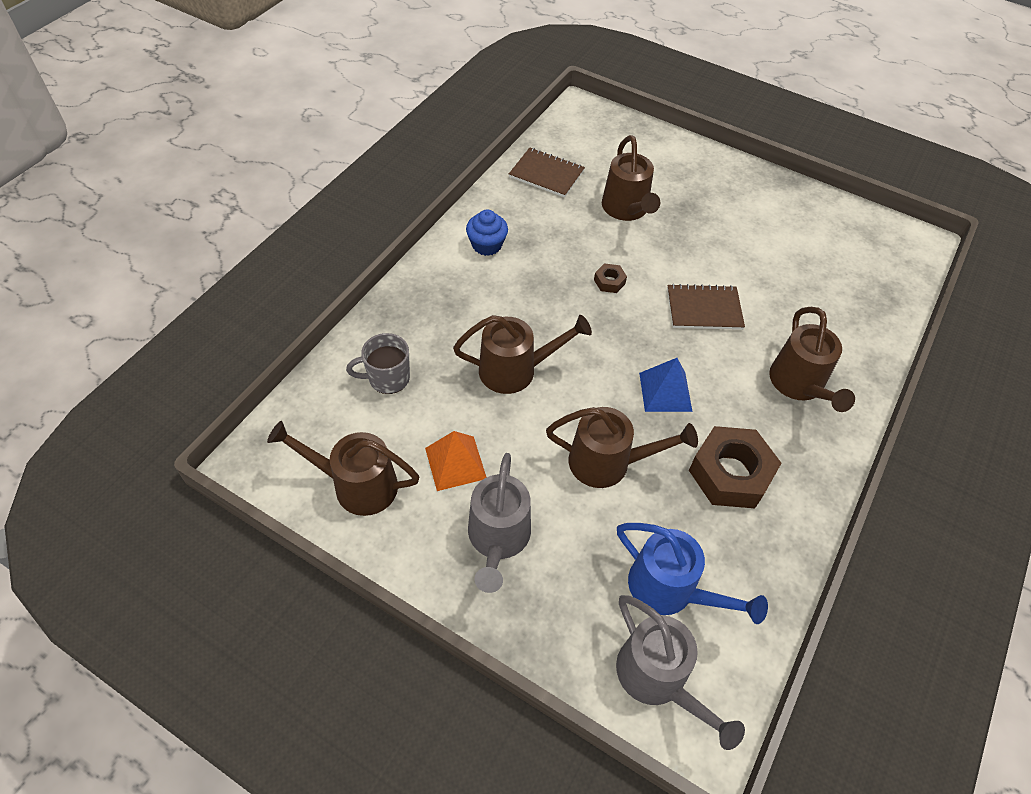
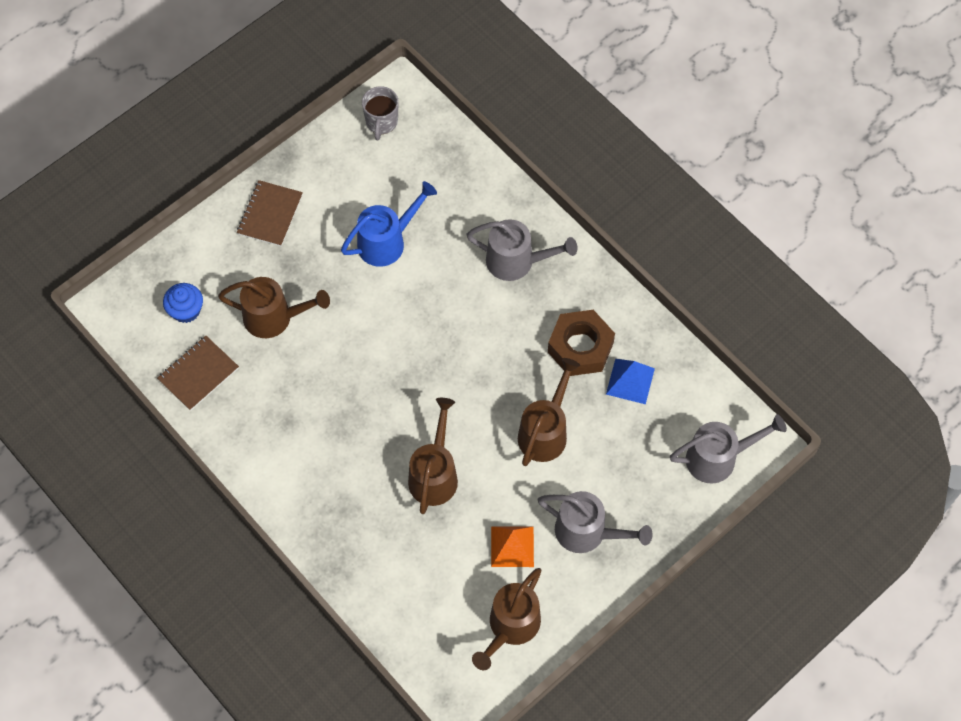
camera: 70 degrees left, 10 degrees up
grey mug [346,333,410,394] -> grey mug moved to [362,86,399,140]
blue cupcake [466,210,508,256] -> blue cupcake moved to [163,283,203,323]
brown nut [594,263,627,293] -> none
blue watering can [617,523,768,624] -> blue watering can moved to [341,181,437,267]
blue pyramid [639,358,693,412] -> blue pyramid moved to [606,359,655,404]
brown notebook [667,284,745,330] -> brown notebook moved to [237,180,303,247]
brown watering can [769,307,855,412] -> grey watering can [466,219,578,281]

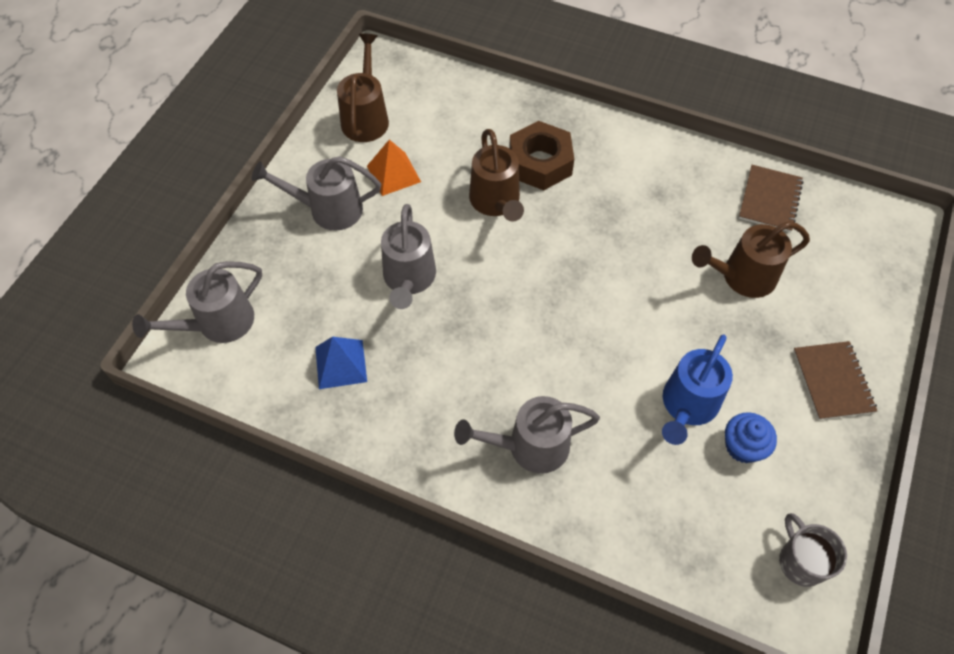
camera: 155 degrees right, 5 degrees down
blue cupcake [163,283,203,323] -> blue cupcake moved to [725,412,777,463]
brown watering can [518,358,580,466] -> grey watering can [381,204,436,309]
brown nut [548,310,615,376] -> brown nut moved to [509,121,574,190]

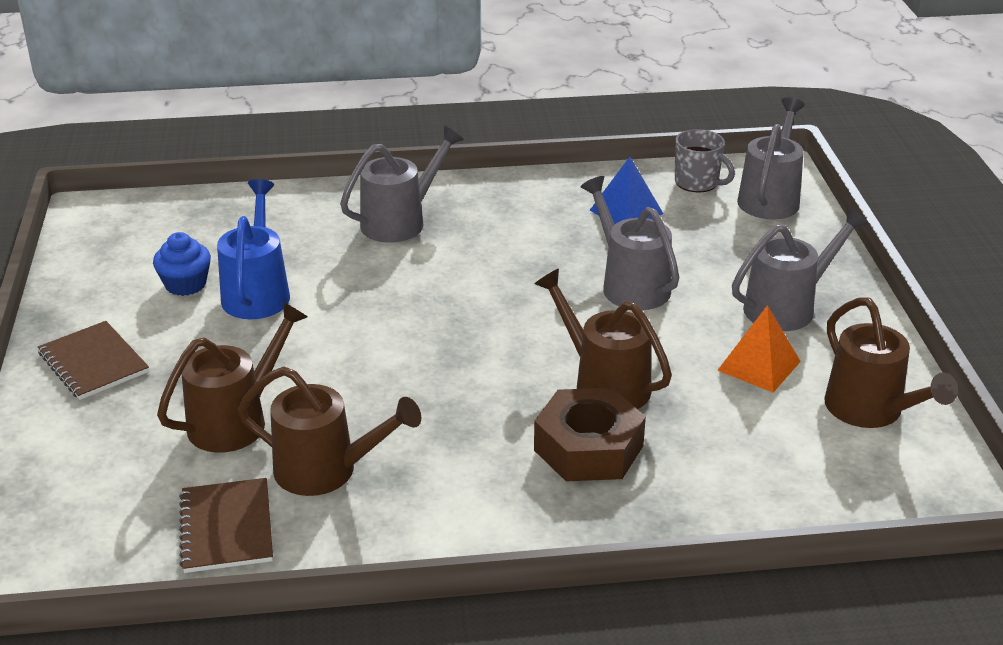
camera: 150 degrees right, 25 degrees down
grey mug [779,513,847,587] -> grey mug moved to [675,129,735,192]
none -> brown watering can [238,367,421,496]

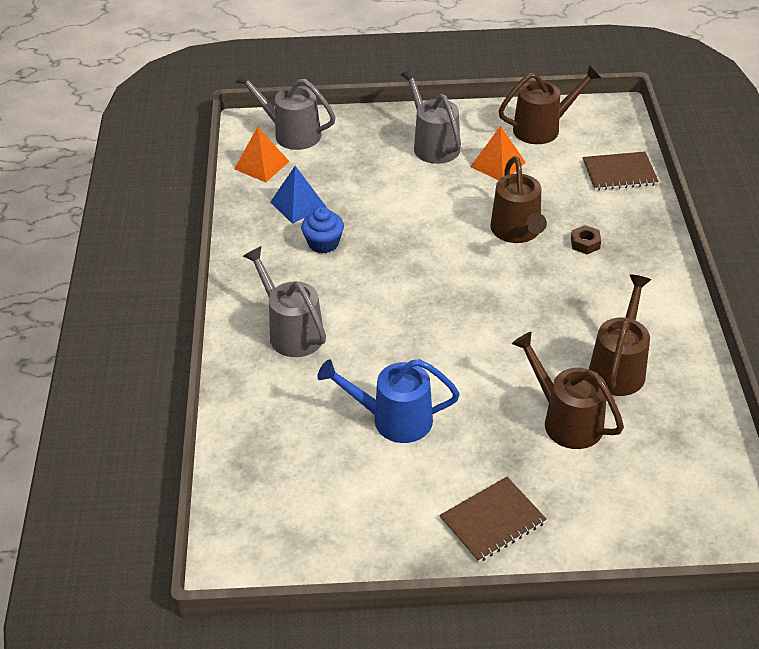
camera: 85 degrees left, 10 degrees up
blue cupcake [153,232,211,296] -> blue cupcake moved to [301,207,344,254]
brown notebook [179,478,273,573] -> brown notebook moved to [582,152,659,191]
brown nut [534,388,646,481] -> brown nut [571,225,601,254], size x0.45
brown watering can [535,269,672,409] -> brown watering can turned 60 degrees counterclockwise [490,156,547,243]
grey watering can [580,176,679,310] -> none
grey mug [675,129,735,192] -> orange pyramid [234,127,290,183]

